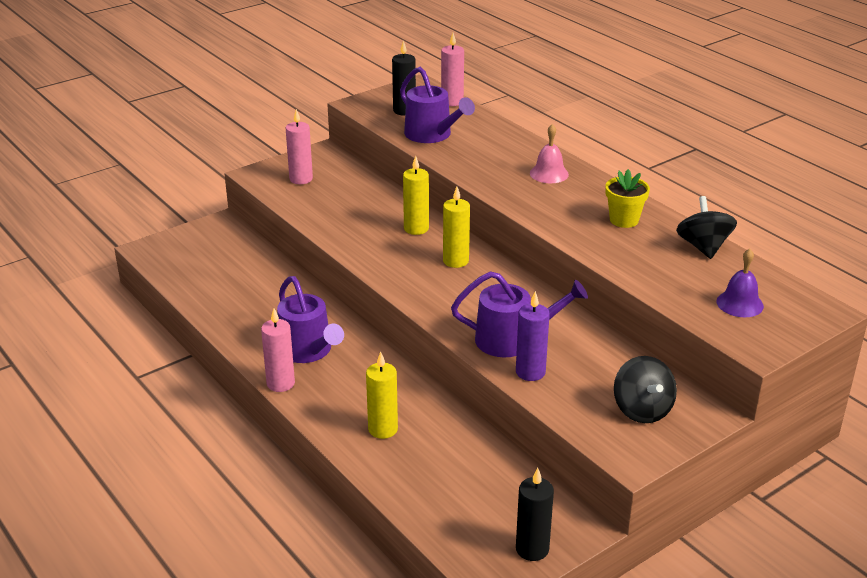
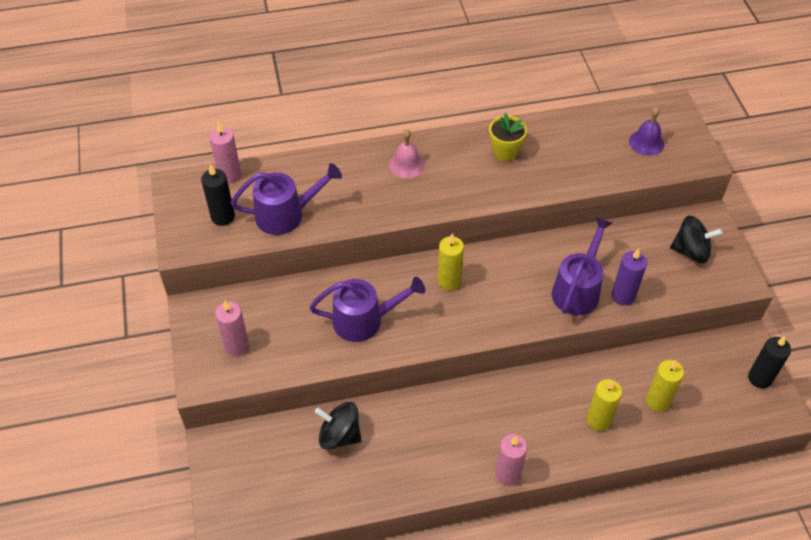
camera: 65 degrees left, 20 degrees up
purple watering can [277,276,344,363] -> purple watering can moved to [310,277,425,342]
yellow candle [403,156,429,235] -> yellow candle moved to [646,360,684,412]
black spinning top [676,196,737,259] -> black spinning top moved to [315,402,362,450]

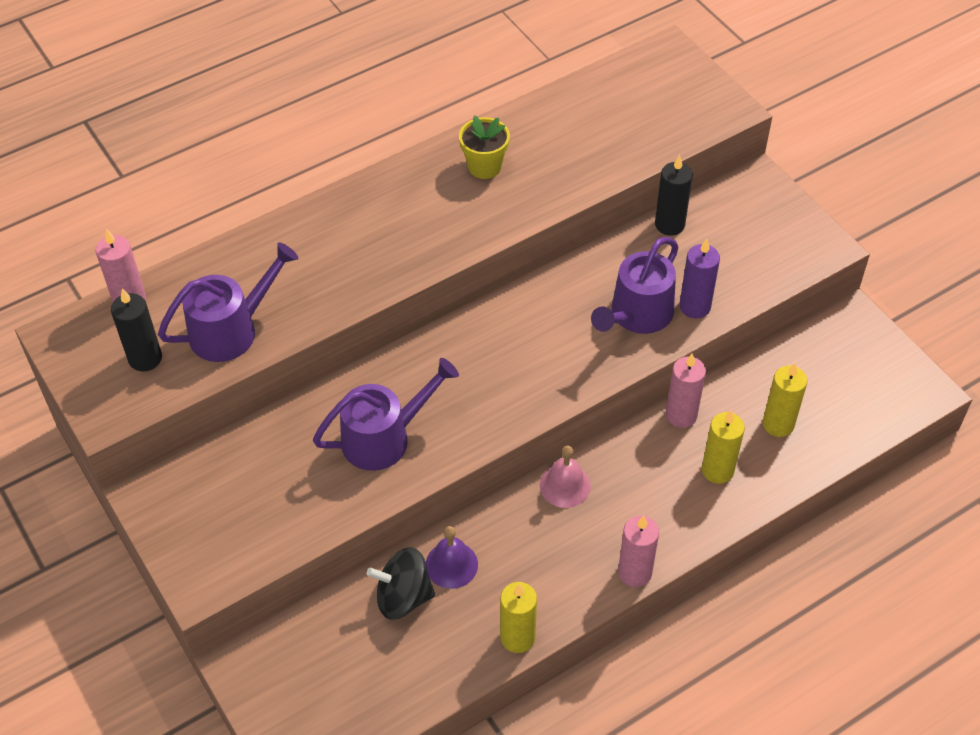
camera: 20 degrees left, 0 degrees up
pink candle [215,300,249,356] -> pink candle moved to [666,354,706,428]
pink bell [389,129,425,178] -> pink bell moved to [540,446,591,508]
yellow candle [437,233,464,291] -> yellow candle moved to [500,582,537,653]
purple watering can [552,217,612,315] -> purple watering can turned 150 degrees counterclockwise [591,237,679,334]
purple bell [629,107,664,156] -> purple bell moved to [425,526,478,589]
black spinning top [670,216,723,263] -> none
black candle [748,336,791,388] -> black candle moved to [655,155,693,236]

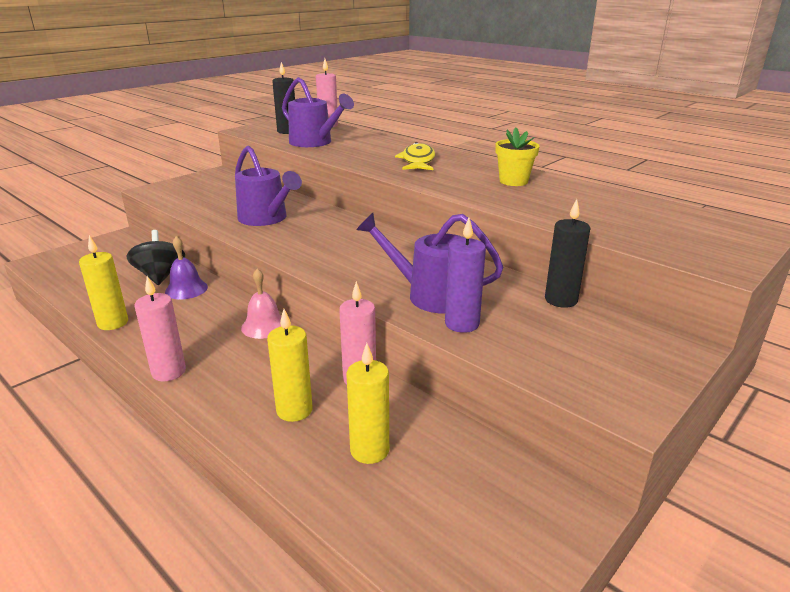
camera: 75 degrees right, 25 degrees down
none -> yellow fish [395,142,435,170]

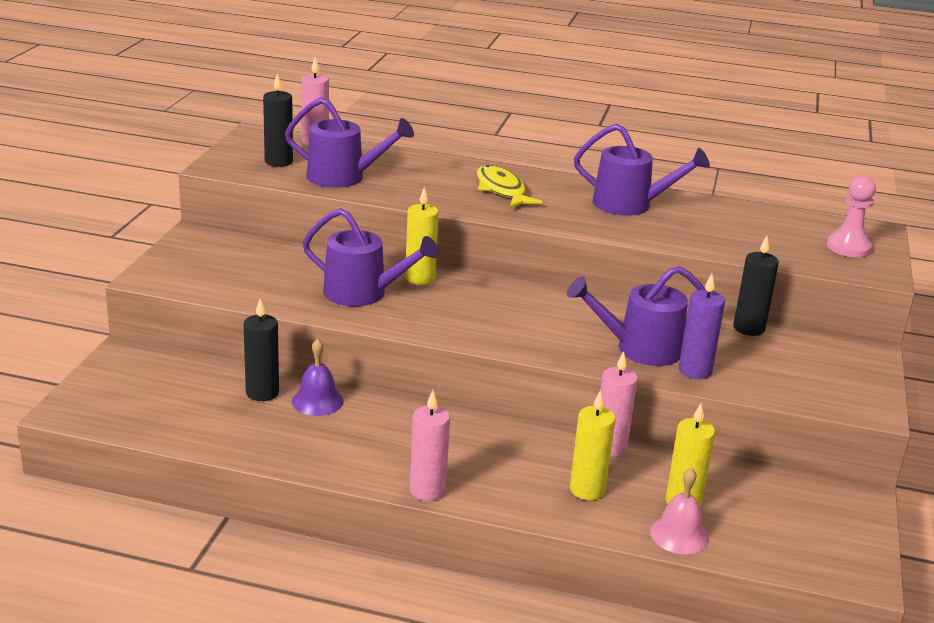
camera: 30 degrees left, 0 degrees up
yellow candle [79,235,128,330] -> yellow candle moved to [405,187,439,285]
black spinning top [126,230,185,285] -> black candle [243,299,279,401]
pink bell [241,268,281,339] -> pink bell moved to [650,468,709,554]
yellow flower pot [495,128,540,186] -> purple watering can [574,124,710,216]
none -> pink pawn [827,175,876,257]

